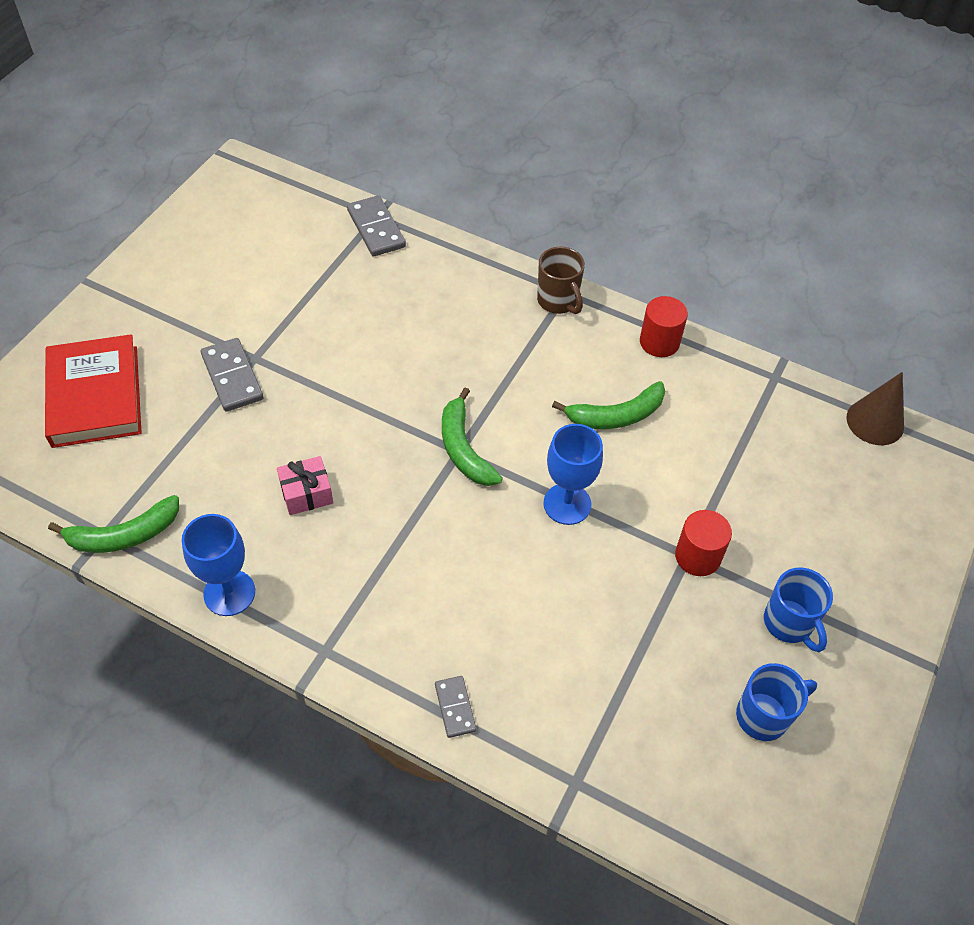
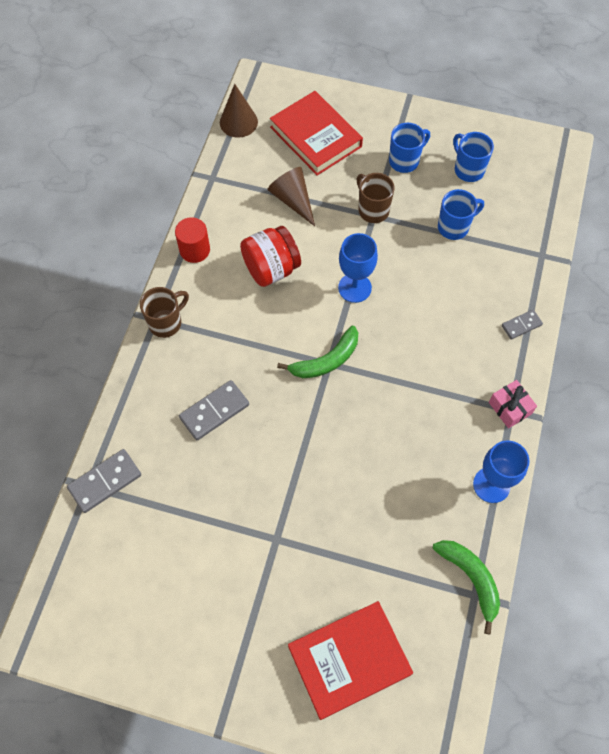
camera: 100 degrees left, 10 degrees up
grey domino [201,338,263,412] -> grey domino moved to [179,380,249,440]
pink gift [277,456,333,515] -> pink gift moved to [489,380,537,428]
green banana [552,381,665,429] -> red jar [240,226,301,287]
red cylinder [675,510,732,576] -> brown mug [357,173,395,223]
none -> brown cone [268,167,315,226]
none -> red book [270,91,363,176]
none -> blue mug [438,189,484,240]

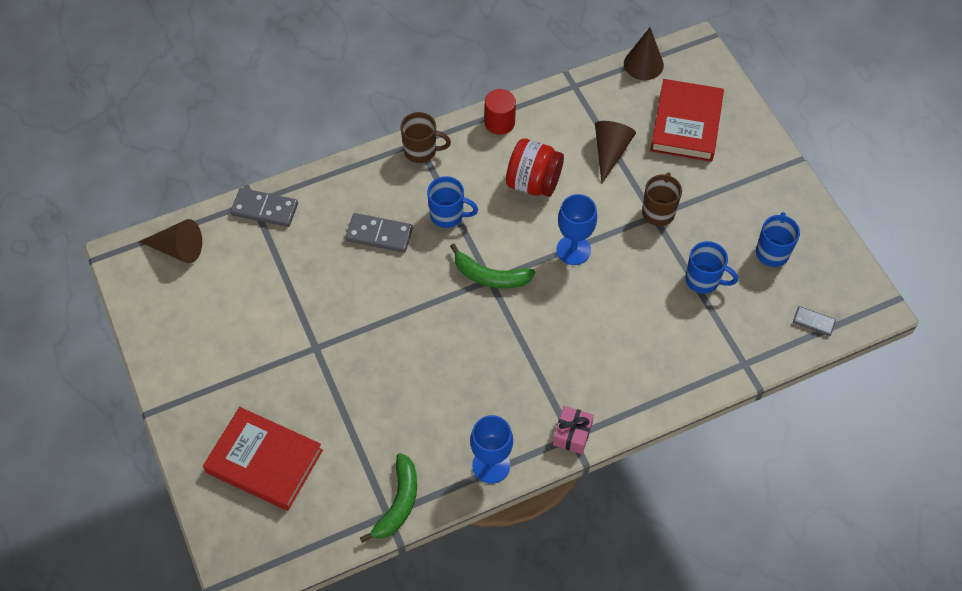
camera: 50 degrees right, 5 degrees down
blue mug [389,123,430,173] -> blue mug moved to [427,176,478,228]
grey domino [502,310,543,340] -> grey domino moved to [793,306,836,336]
none -> brown cone [139,219,202,263]

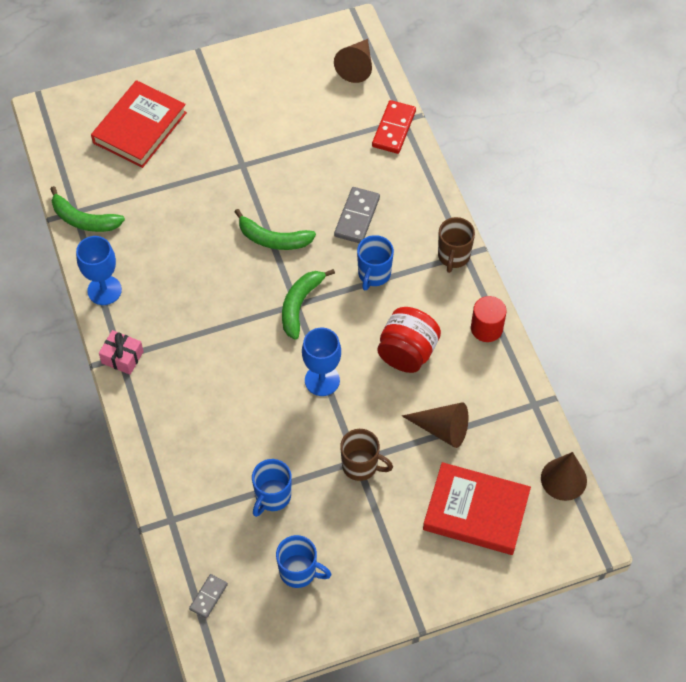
camera: 95 degrees right, 0 degrees up
grey domino [230,188,298,227] -> red domino [372,100,416,154]
none -> green banana [235,209,316,250]

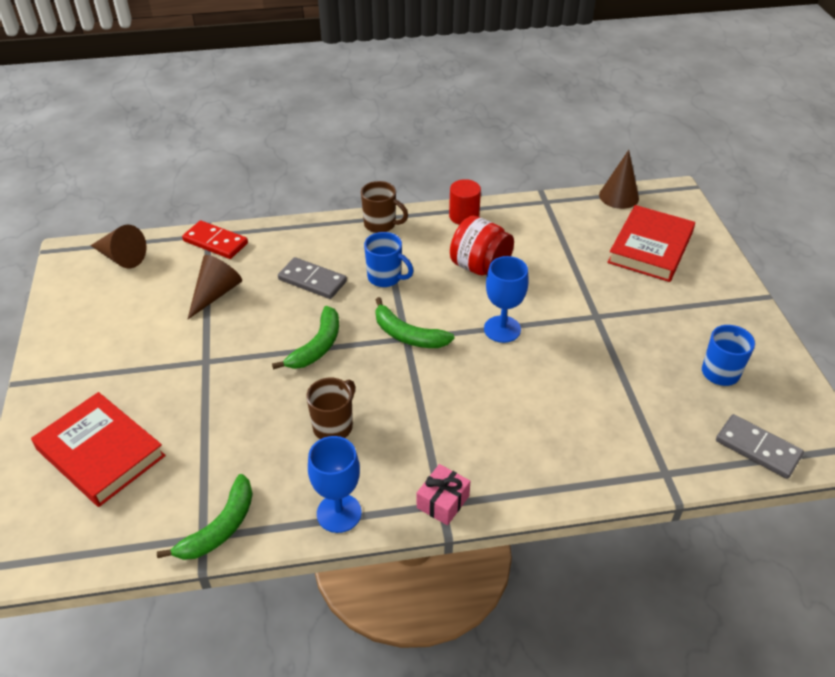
camera: 80 degrees left, 15 degrees down
grey domino [189,574,228,619] -> grey domino [716,414,804,479], size x1.66
blue mug [252,459,292,517] -> none
brown mug [340,429,393,481] -> brown mug moved to [306,378,355,439]
brown cone [402,402,468,448] -> brown cone moved to [187,255,242,320]

